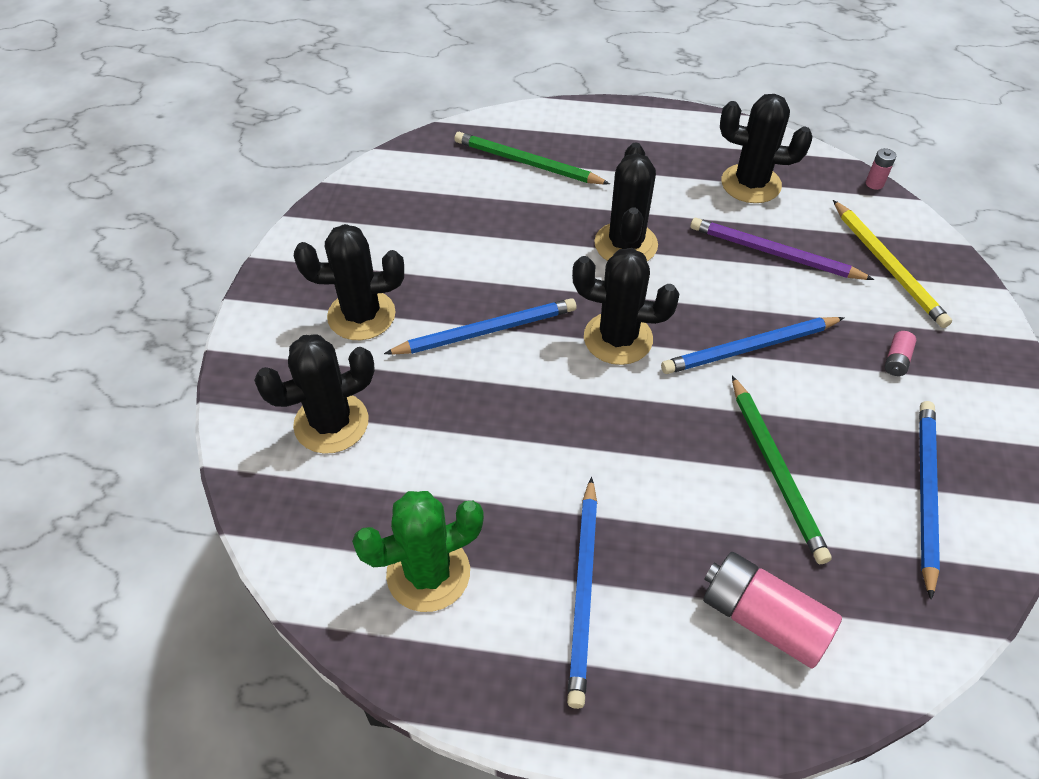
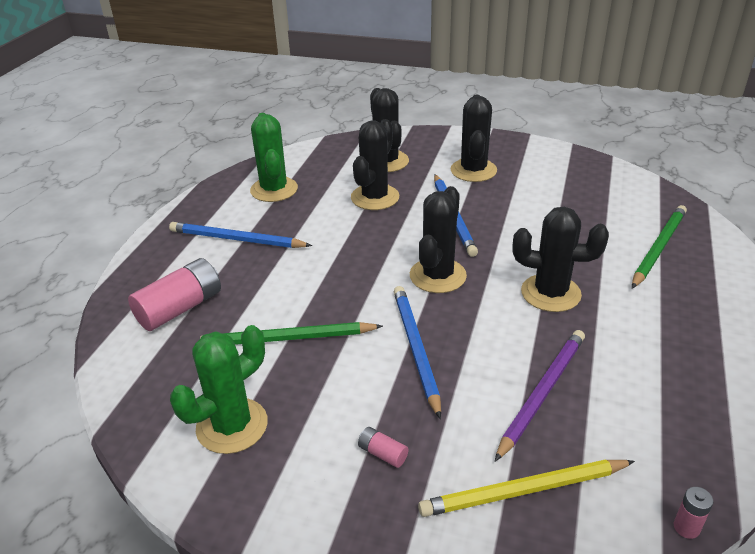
camera: 100 degrees right, 15 degrees down
black cactus [720,94,813,203] -> black cactus moved to [351,119,399,210]
blue pencil [919,401,940,600] -> green cactus [170,325,268,454]

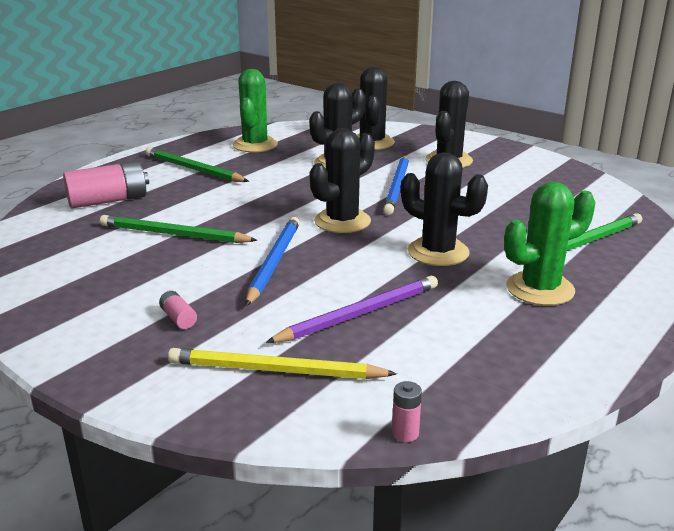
camera: 20 degrees right, 10 degrees down
blue pencil [169,222,312,248] -> green pencil [145,147,249,182]
green cactus [170,325,268,454] -> green cactus moved to [504,182,595,306]

